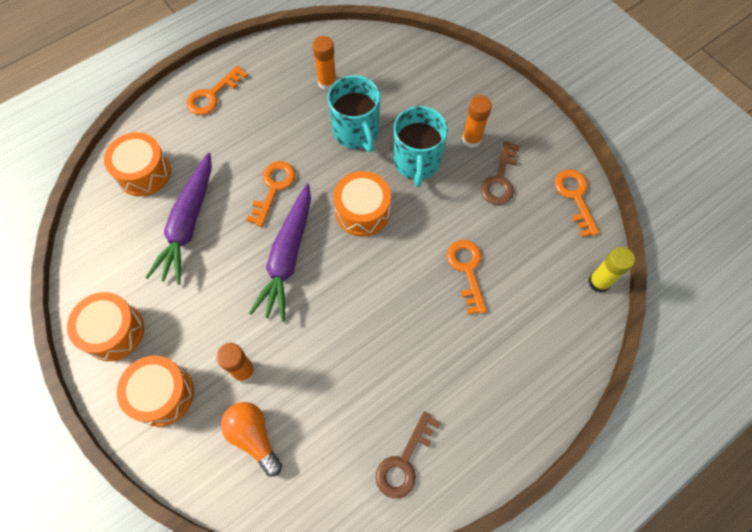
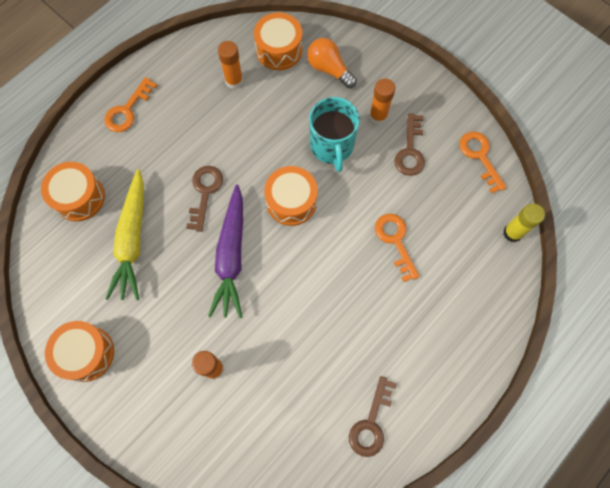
camera: 10 degrees left, 5 degrees up
orange drum [117,355,194,427] -> orange drum moved to [254,12,302,70]
purple carrot [145,153,212,285] -> yellow carrot [105,169,144,300]
orange light bulb [221,402,282,477] -> orange light bulb moved to [307,38,357,88]
orange key [246,161,295,227] -> brown key [186,166,223,232]
turquoise mug [327,75,381,152] -> none

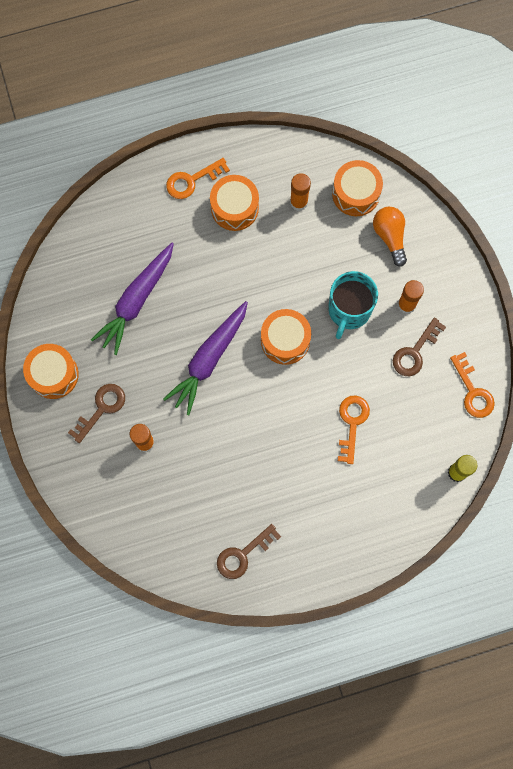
camera: 30 degrees right, 5 degrees up
orange drum [41,162,105,221] -> orange drum moved to [210,175,259,231]
yellow carrot [105,169,144,300] -> purple carrot [91,243,174,355]
brown key [186,166,223,232] -> brown key moved to [68,384,125,443]
orange key [459,132,507,193] -> orange key turned 150 degrees clockwise [450,352,495,418]

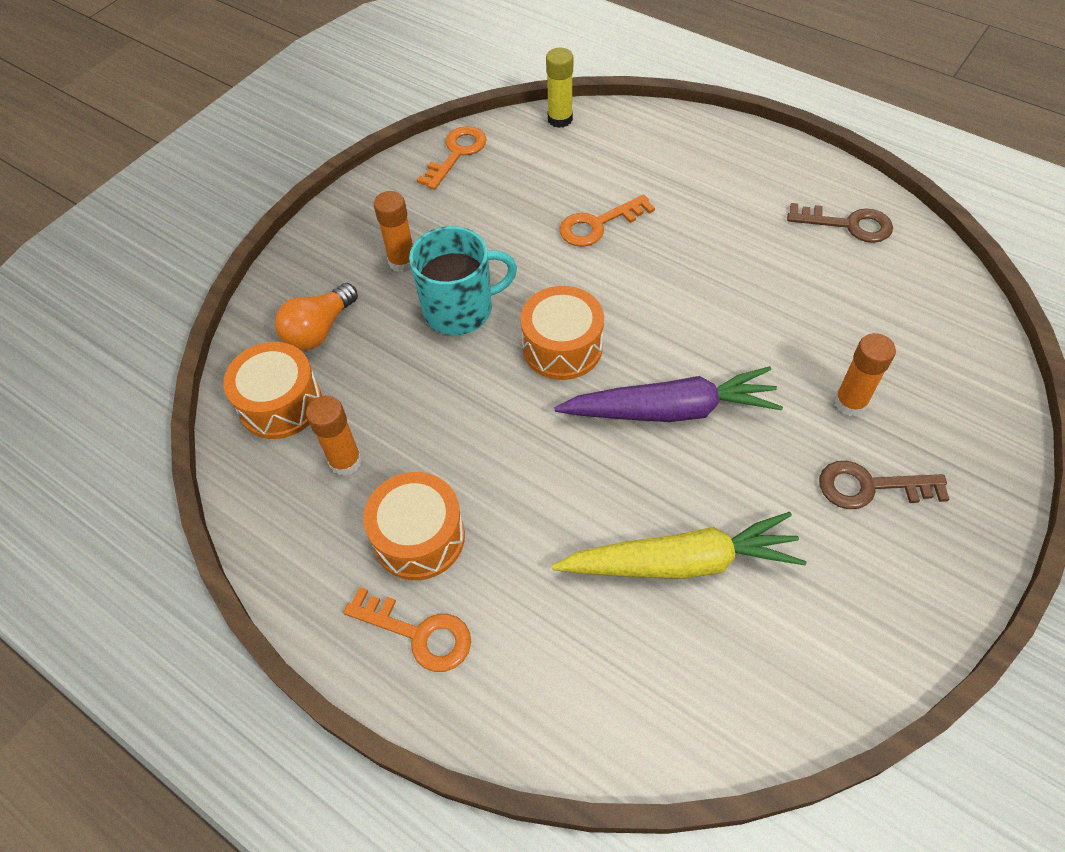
camera: 125 degrees left, 20 degrees down
orange drum [23,344,79,399] -> none
purple carrot [91,243,174,355] -> yellow carrot [552,512,807,579]
brown key [393,318,446,376] -> none

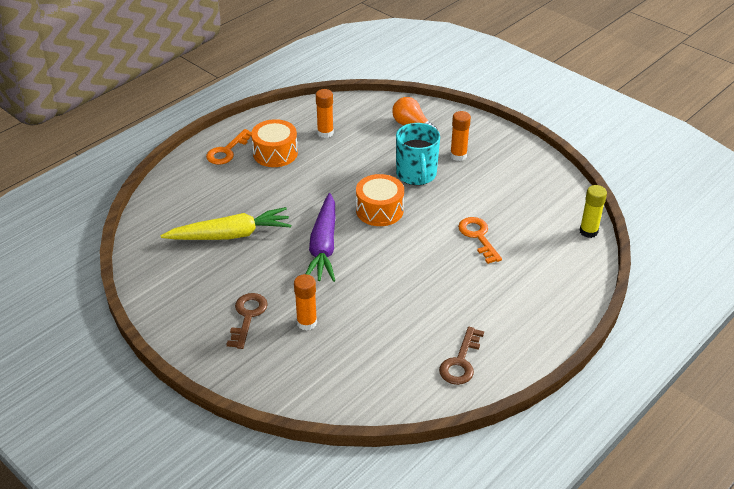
camera: 95 degrees right, 15 degrees down
orange drum [223,342,322,439] -> none
orange key [417,126,486,190] -> none
yellow carrot [552,512,807,579] -> yellow carrot turned 105 degrees counterclockwise [161,207,291,240]

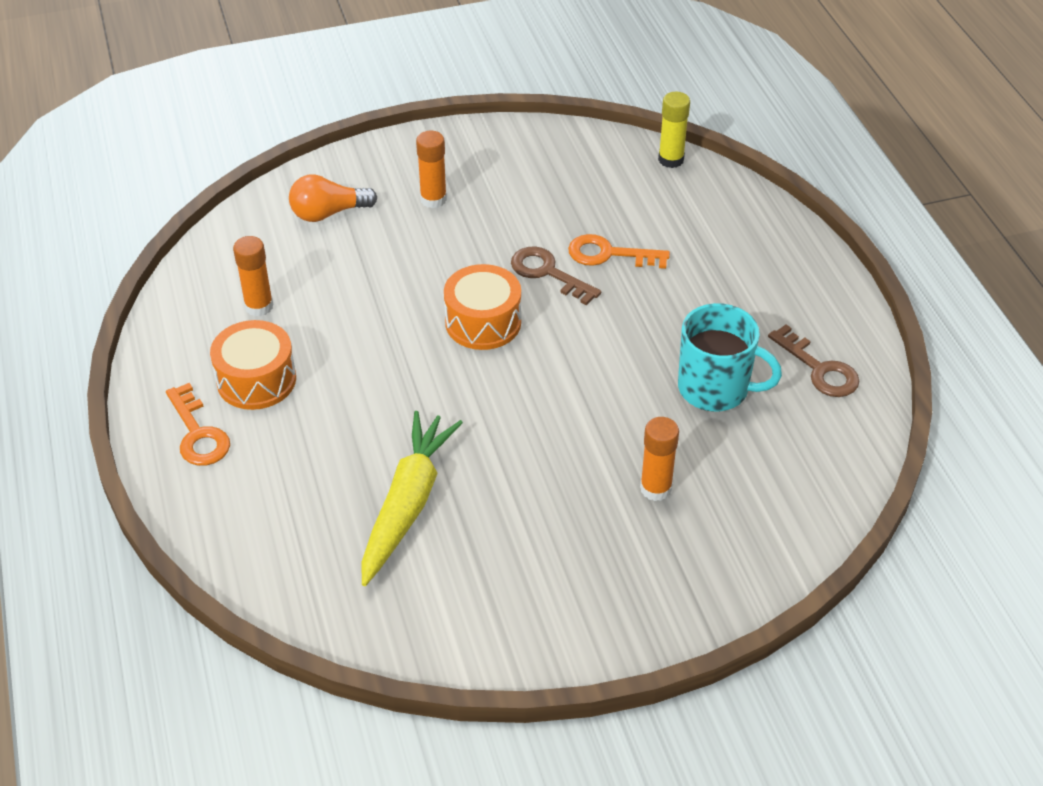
camera: 60 degrees left, 5 degrees up
brown key [226,293,268,349] -> brown key moved to [511,246,601,305]
purple carrot [306,193,335,282] -> none
turquoise mug [396,123,440,185] -> turquoise mug moved to [678,303,782,412]

